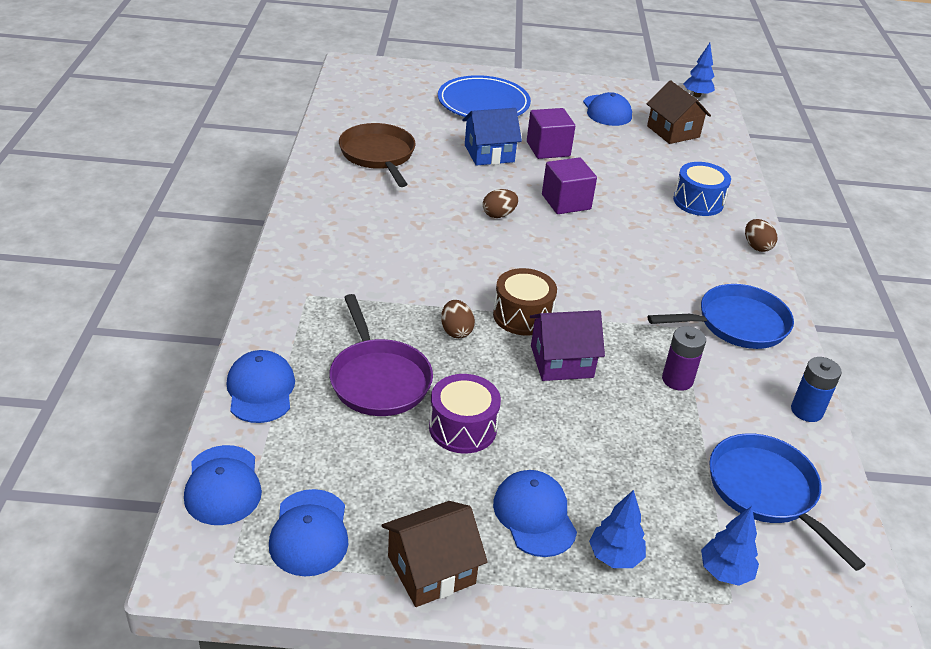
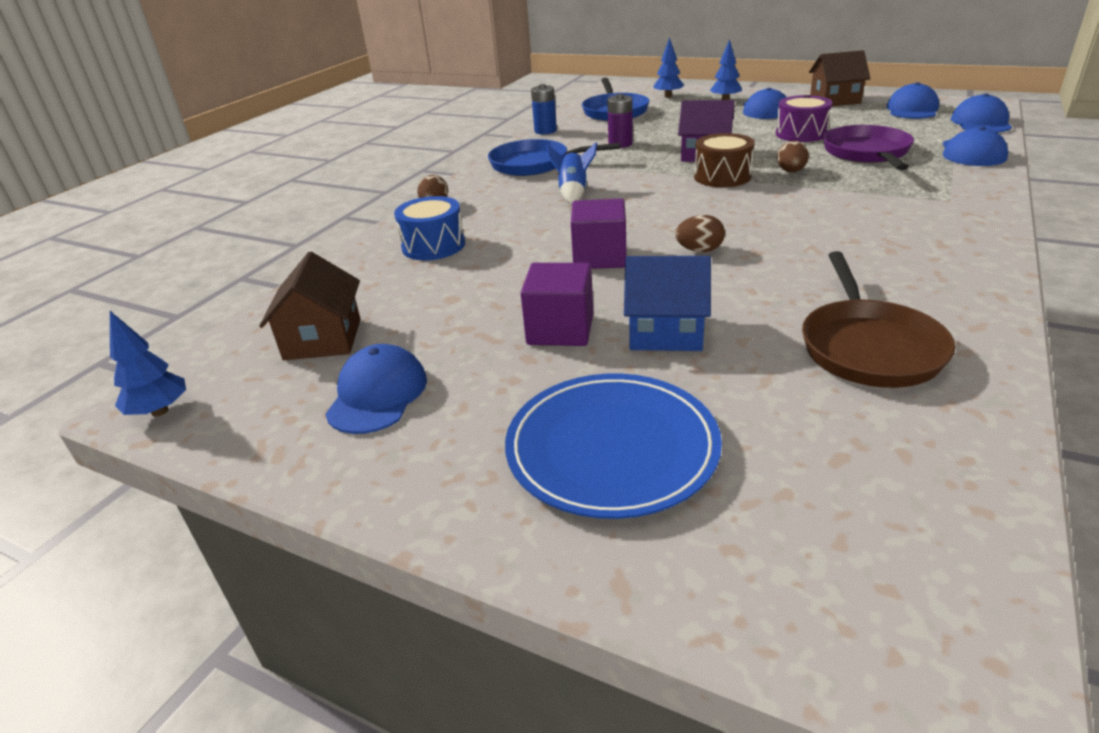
camera: 150 degrees left, 5 degrees down
none -> blue rocket [547,142,597,204]

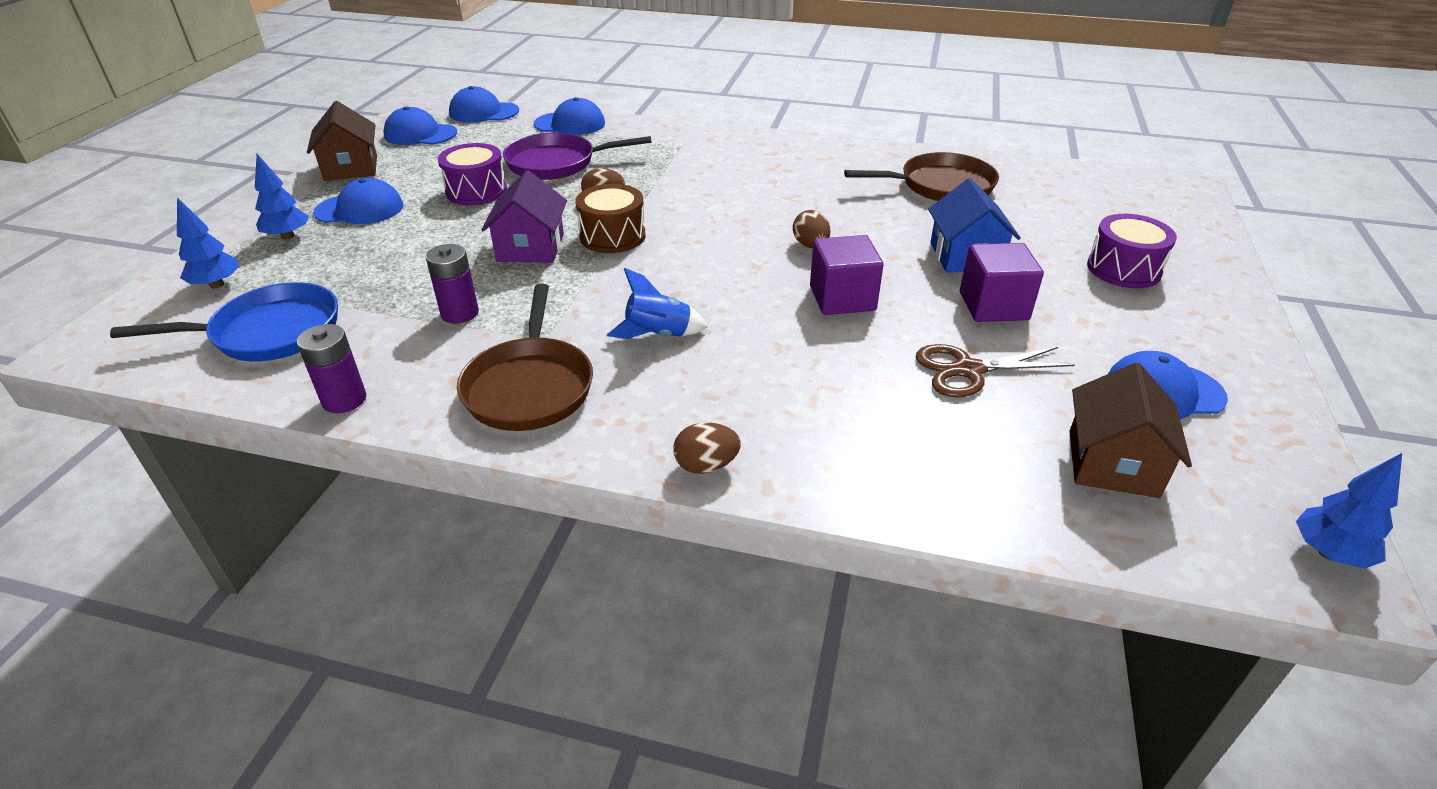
camera: 105 degrees left, 5 degrees up
brown house [259,252,361,360] -> brown house turned 60 degrees counterclockwise [1069,363,1192,498]
blue drum [394,196,465,260] -> none
blue pan [488,139,620,176] -> brown pan [457,284,593,431]
blue plate [505,374,722,519] -> purple drum [1087,214,1177,288]
blue battery [531,84,557,134] -> purple battery [297,324,366,413]
none -> brown scissors [916,344,1075,398]

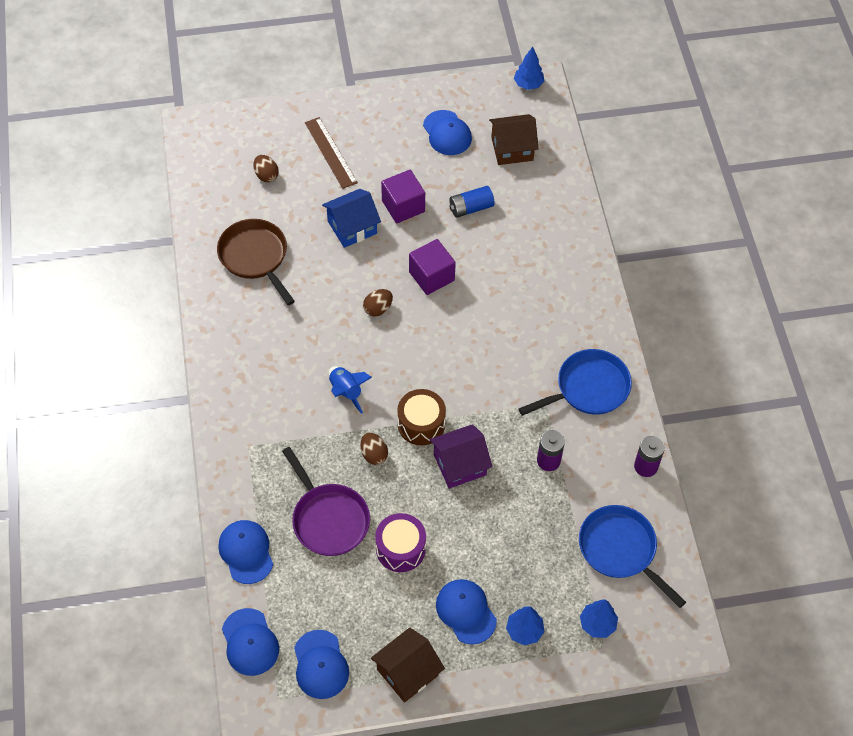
camera: 115 degrees left, 20 degrees up
brown pan [457,284,593,431] -> blue pan [518,349,632,416]
blue rocket [607,268,707,339] -> blue rocket moved to [329,366,372,414]
brown egg [673,423,741,474] -> brown egg moved to [253,155,279,182]
brown scissors [916,344,1075,398] -> blue battery [449,186,494,218]
purple drum [1087,214,1177,288] -> brown ruler [305,117,358,189]

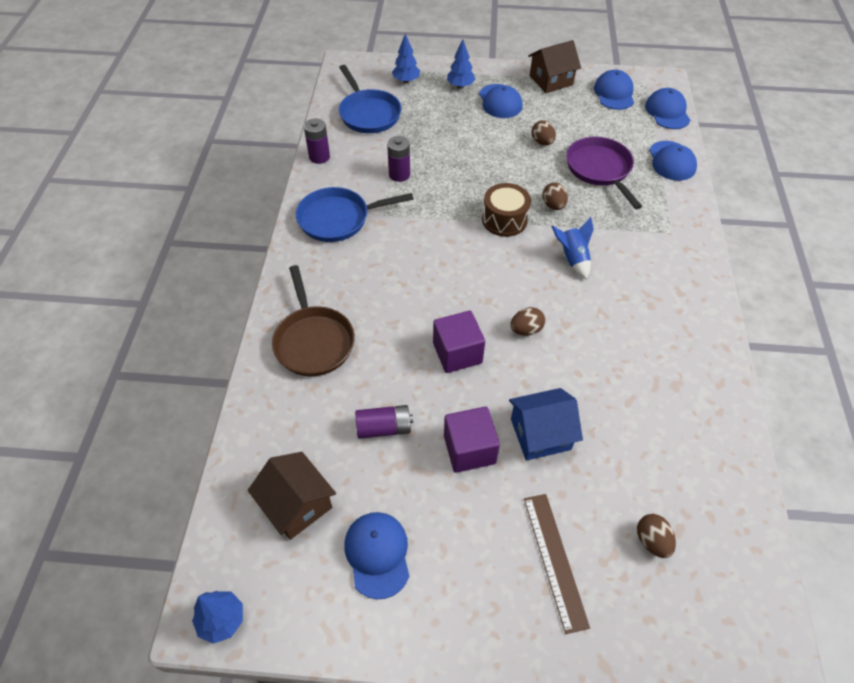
camera: 165 degrees left, 5 degrees down
brown pan [217,219,295,305] -> brown pan moved to [272,265,355,377]
purple drum [375,513,426,572] -> brown egg [532,120,556,145]
purple house [430,424,492,489] -> none
blue battery [449,186,494,218] -> purple battery [355,405,413,439]
brown house [489,114,539,165] -> brown house turned 45 degrees clockwise [248,452,336,540]

